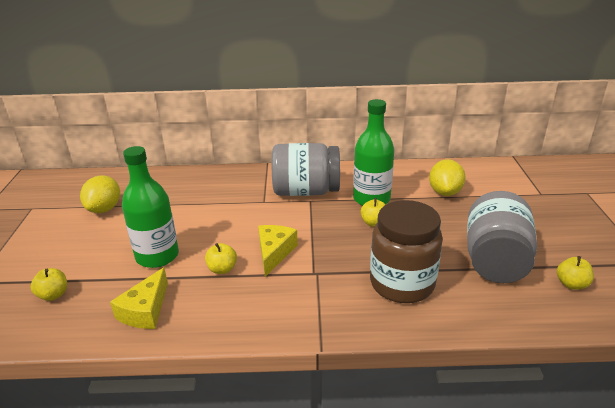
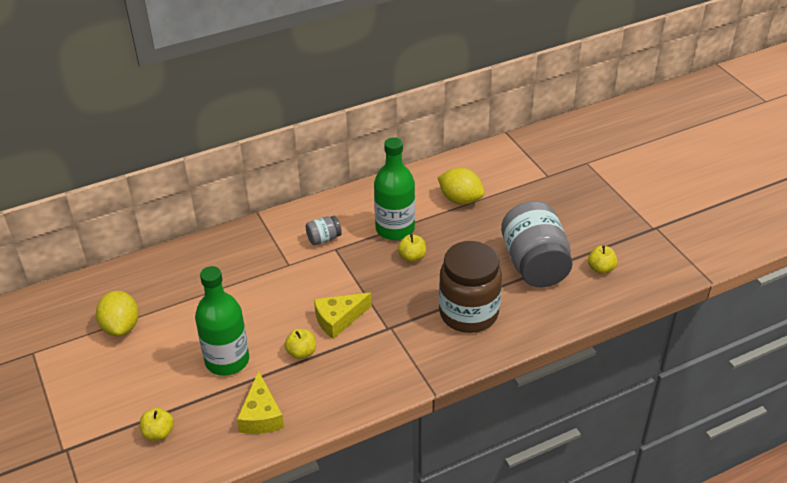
camera: 25 degrees left, 10 degrees up
yellow cheese [258,225,298,277] -> yellow cheese turned 105 degrees counterclockwise [314,293,372,339]
grey jar [272,143,340,196] -> grey jar [306,216,342,245], size x0.43
yellow lemon [429,159,466,196] -> yellow lemon turned 45 degrees counterclockwise [437,168,485,205]

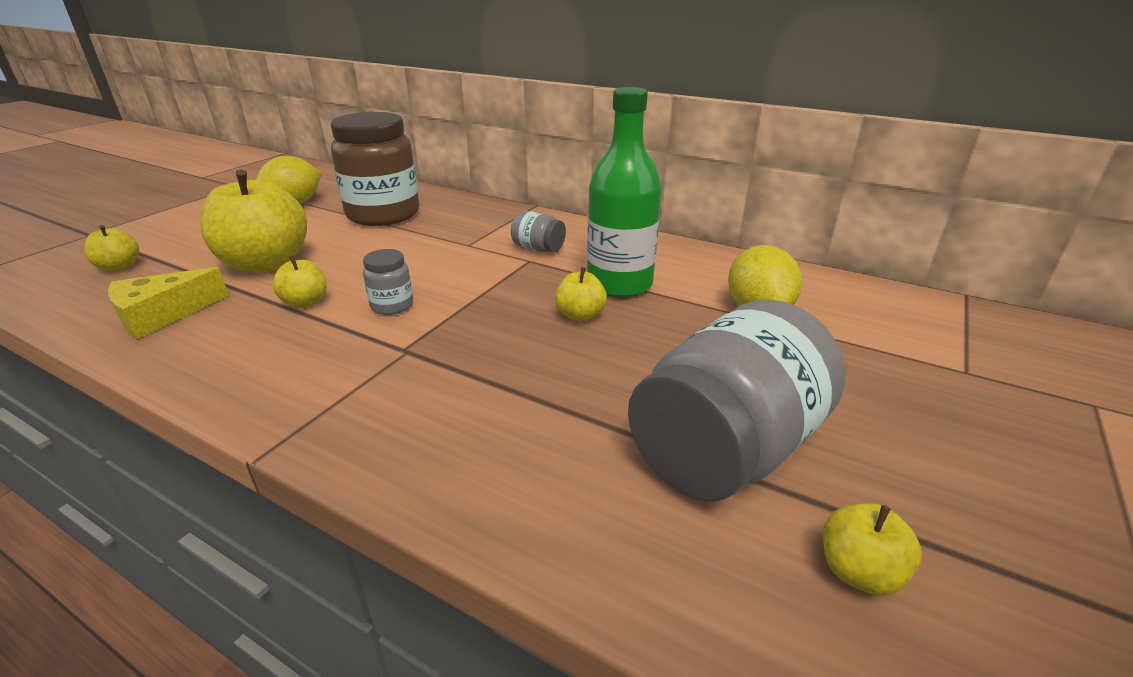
camera: 55 degrees right, 10 degrees down
green bottle [195,266,249,376] -> yellow apple [200,170,307,273]
yellow cheese [314,293,372,339] -> grey jar [363,249,413,315]
brown jar [439,241,502,333] -> brown jar moved to [330,112,419,226]

